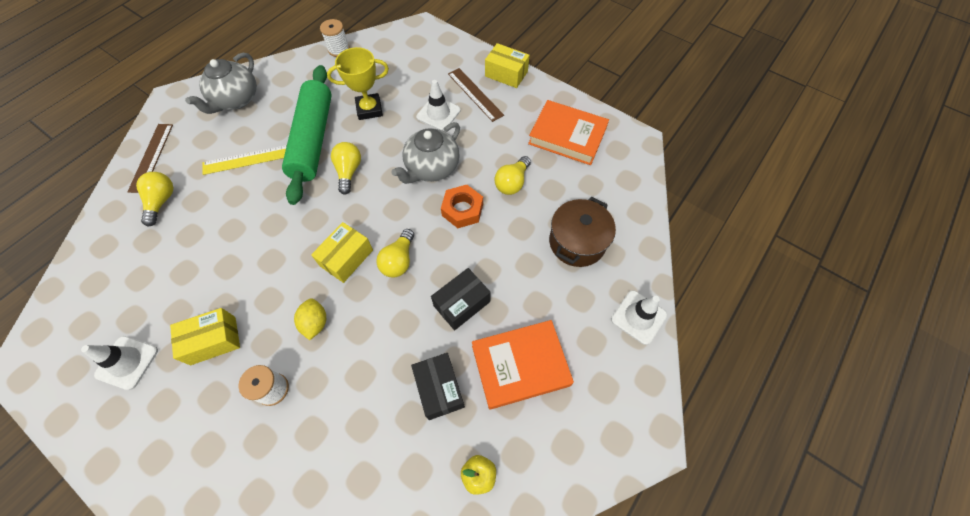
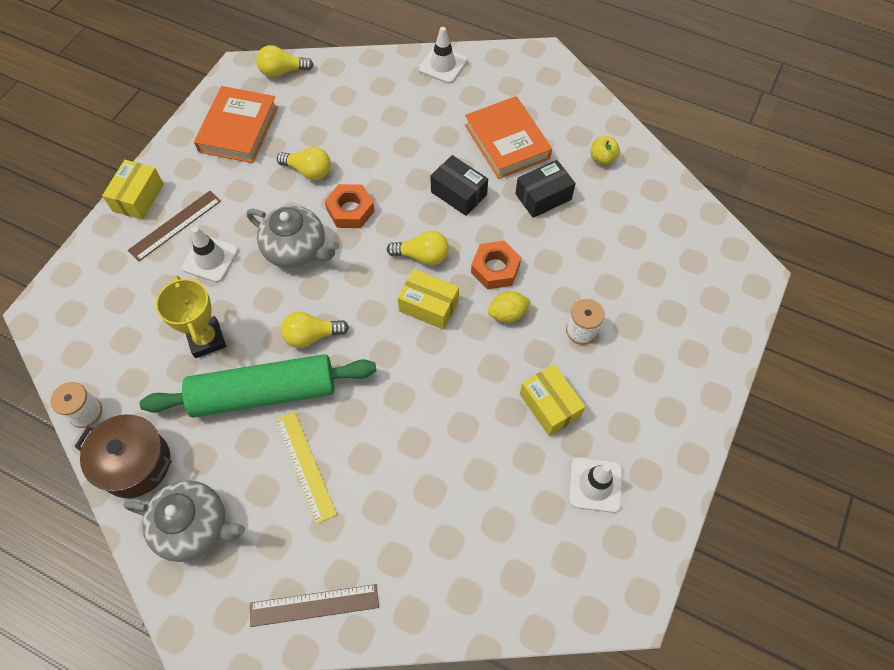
camera: 100 degrees left, 0 degrees up
yellow light bulb [136,172,173,227] -> yellow light bulb moved to [256,45,314,77]
brown pot [549,197,616,267] -> brown pot moved to [75,414,172,498]
none -> orange nut [471,241,521,289]

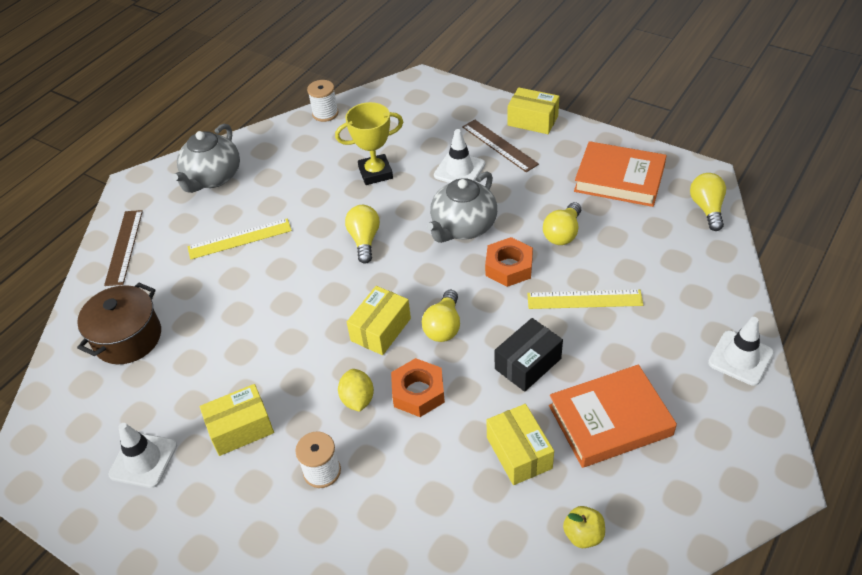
camera: 100 degrees right, 15 degrees down
brown pot [75,414,172,498] -> brown pot moved to [77,283,161,364]
green rolling pin [140,354,377,418] -> none
black box [515,160,576,218] -> yellow box [486,404,554,485]
none -> yellow ruler [527,290,643,309]

